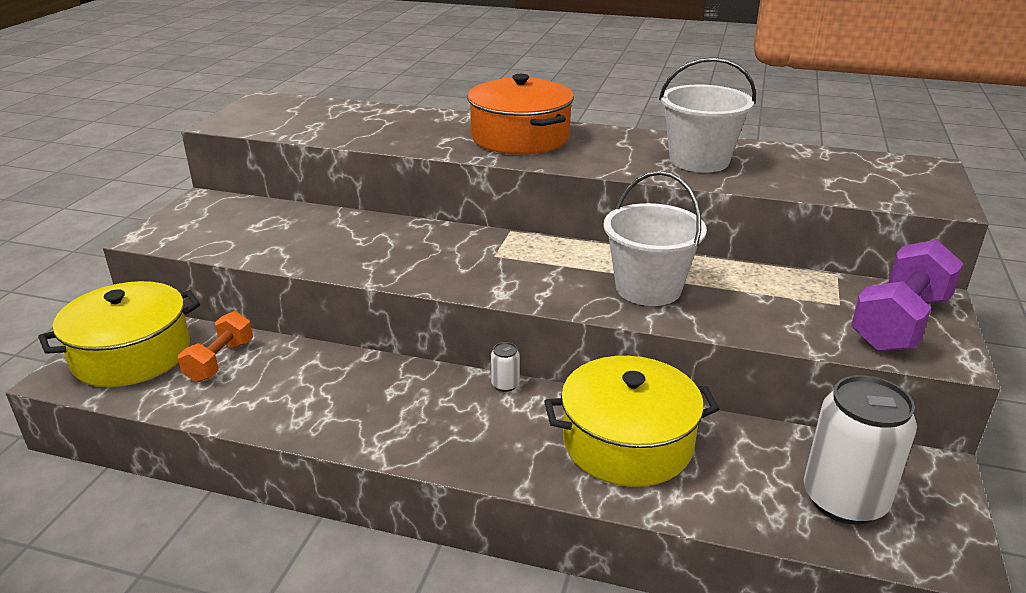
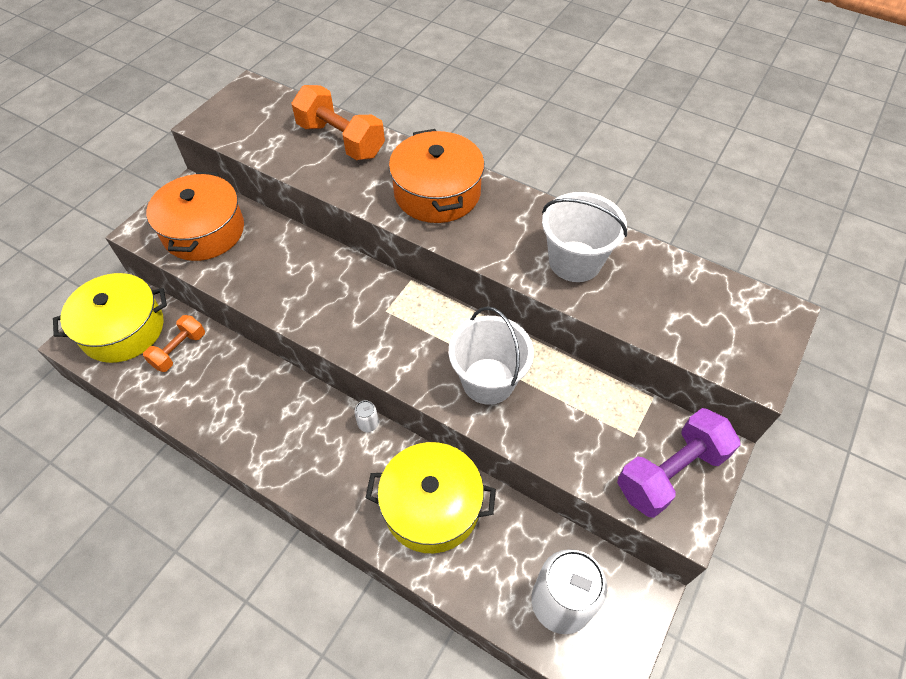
camera: 15 degrees right, 25 degrees up
none -> orange pot [147,172,244,261]
none -> orange dumbbell [291,85,385,160]

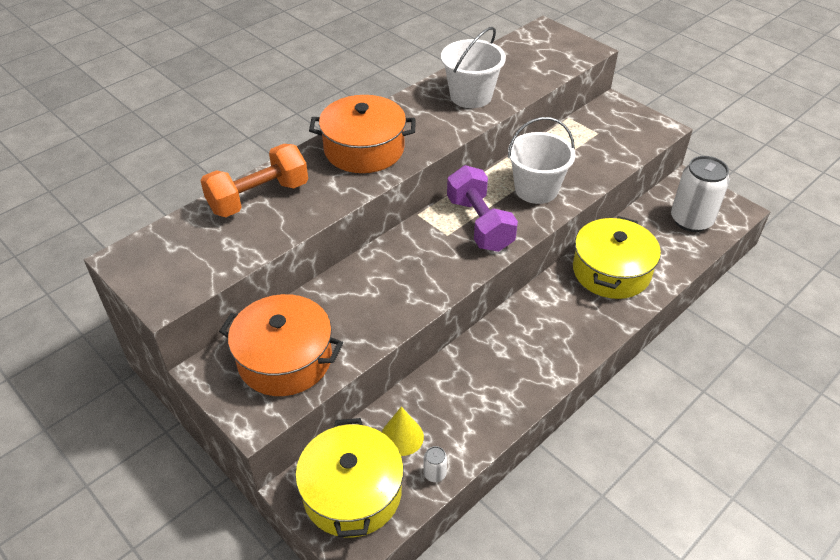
camera: 75 degrees left, 10 degrees down
orange dumbbell [143,315,205,372] -> yellow cone [382,407,424,456]
white can [354,400,379,432] -> white can moved to [424,446,447,482]
purple dumbbell [617,408,740,518] -> purple dumbbell moved to [447,165,518,252]

